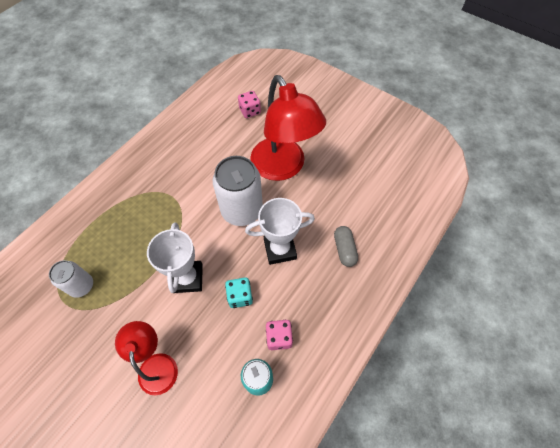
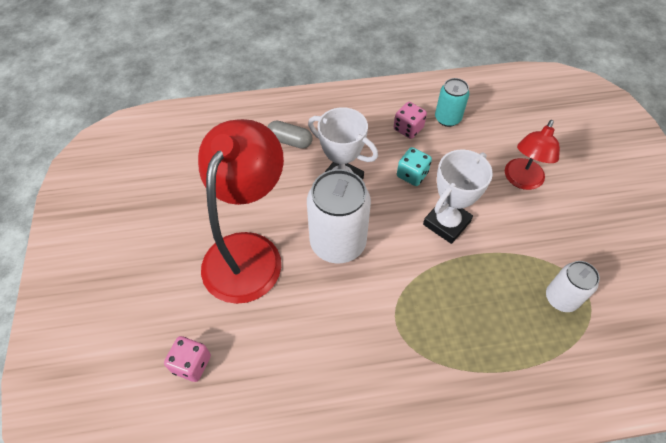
camera: 135 degrees left, 5 degrees down
grey capsule [334,226,358,267] -> grey capsule turned 75 degrees clockwise [267,121,313,149]

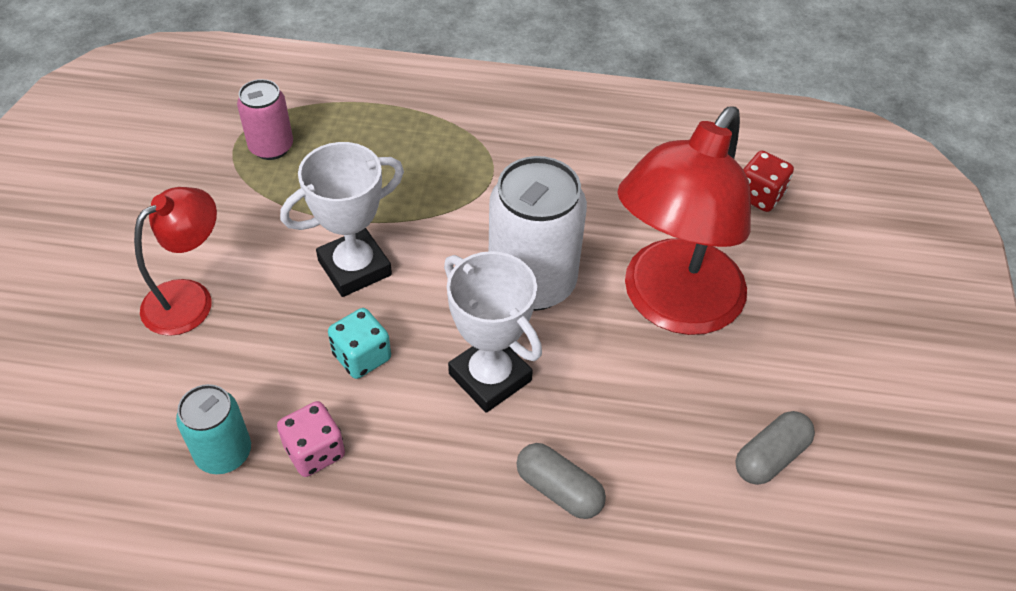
camera: 165 degrees left, 5 degrees down
pink dice [164,336,211,382] -> red dice [743,151,794,212]
white can [546,261,600,312] -> pink can [237,79,293,160]
none -> grey capsule [736,411,815,485]

